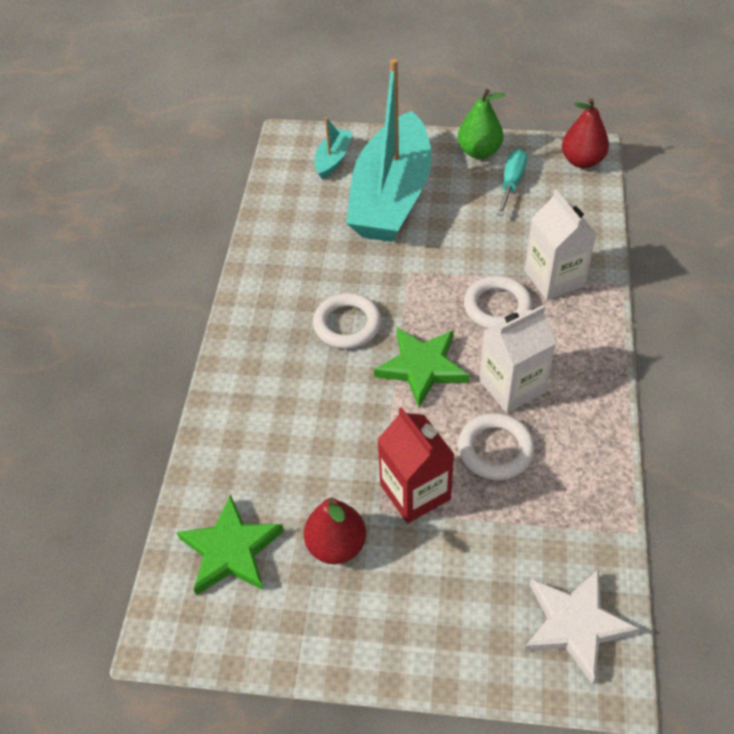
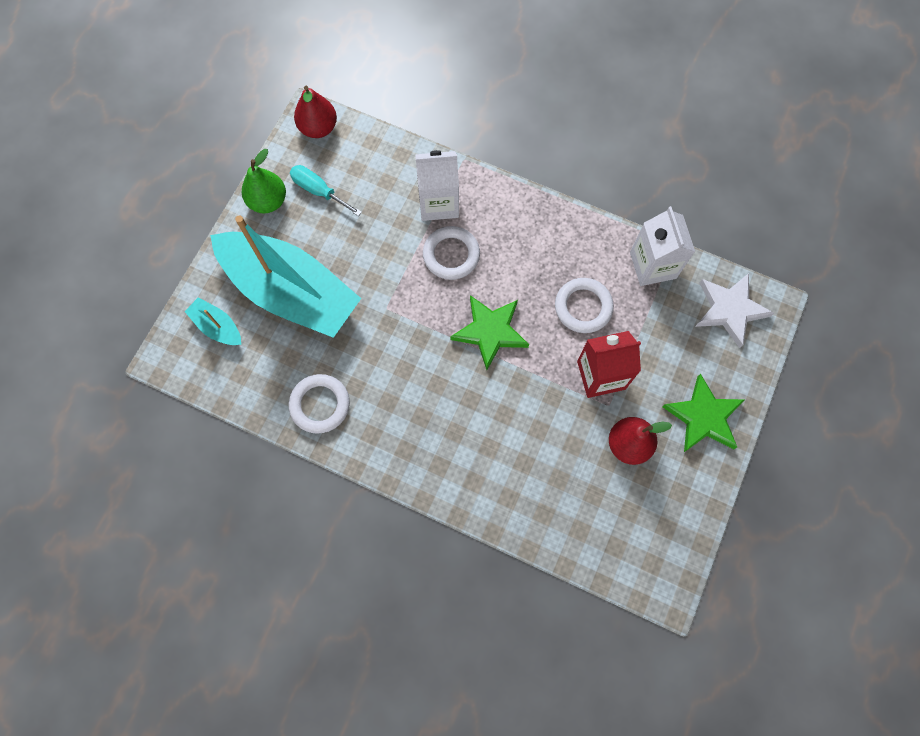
camera: 75 degrees left, 20 degrees up
green star [177,494,284,595] -> green star moved to [662,374,745,452]
white ring [313,293,381,349] -> white ring moved to [289,374,350,434]
white carton [479,305,556,413] -> white carton moved to [630,206,695,286]

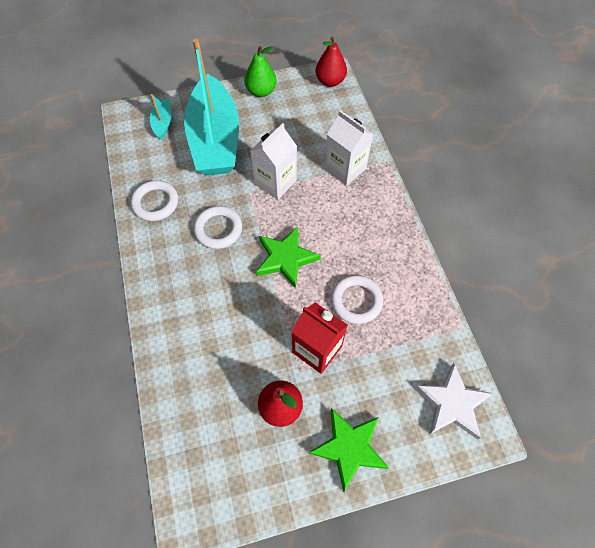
camera: 50 degrees right, 10 degrees down
turquoise screwdriver [290,165,362,216] -> none
white ring [423,226,480,280] -> white ring moved to [193,206,242,249]
white carton [630,206,695,286] -> white carton moved to [250,123,297,199]

